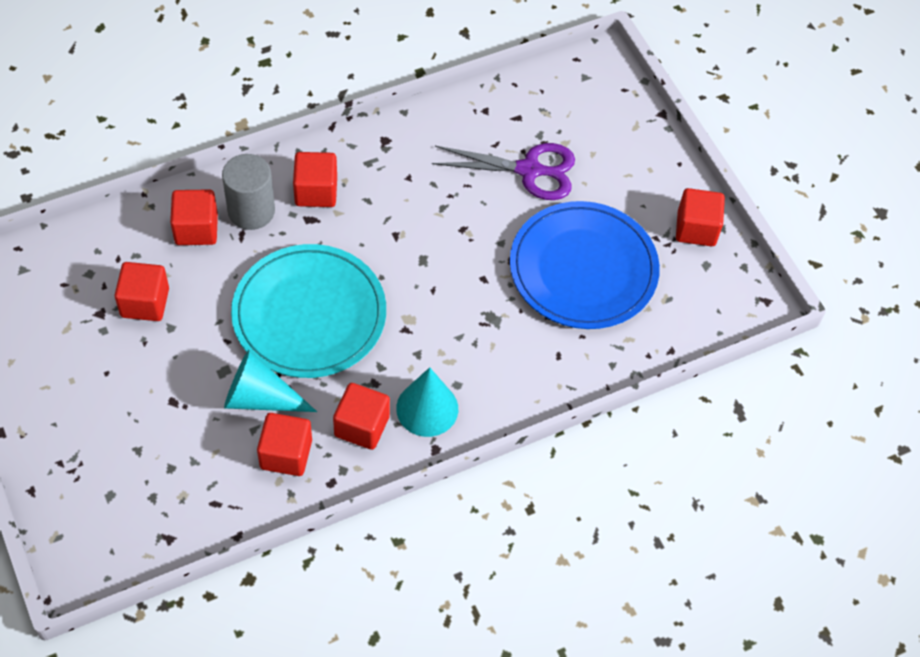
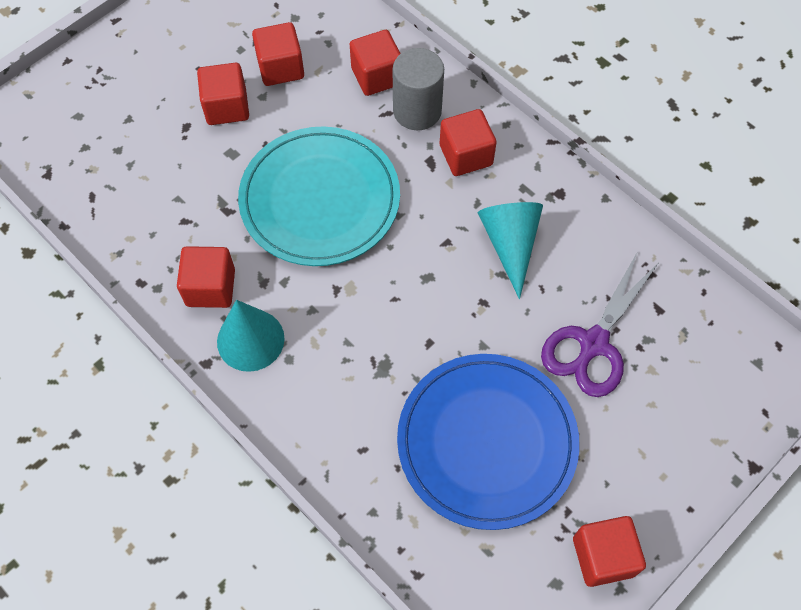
camera: 75 degrees right, 5 degrees up
turquoise cone [224,350,317,412] -> turquoise cone moved to [478,202,543,299]
red cube [257,413,312,476] -> red cube moved to [197,63,249,125]
purple scissors [432,143,575,200] -> purple scissors turned 45 degrees clockwise [541,251,658,397]

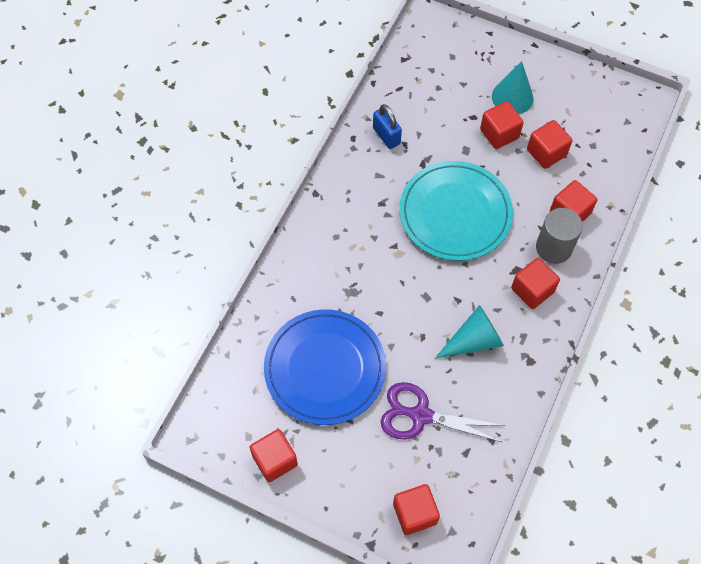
camera: 70 degrees right, 0 degrees up
red cube [177,246,235,308] -> red cube moved to [393,484,440,535]
turquoise cone [217,300,285,372] -> turquoise cone moved to [492,61,533,114]
none -> blue padlock [373,104,402,149]

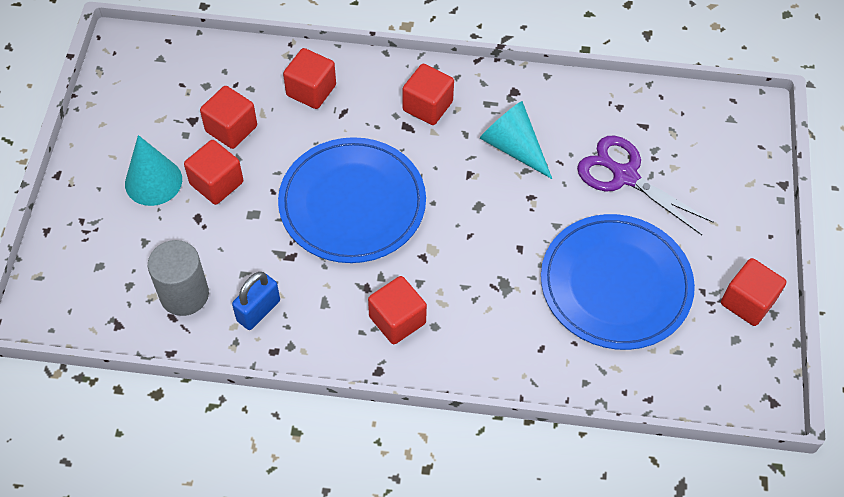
camera: 110 degrees left, 5 degrees down
purple scissors [380,382,506,442] -> purple scissors turned 135 degrees clockwise [577,136,713,235]
red cube [393,484,440,535] -> red cube moved to [368,276,427,344]
turquoise plate [399,161,513,261] -> blue plate [278,137,426,263]
grey cylinder [536,208,583,264] -> grey cylinder moved to [148,240,209,316]

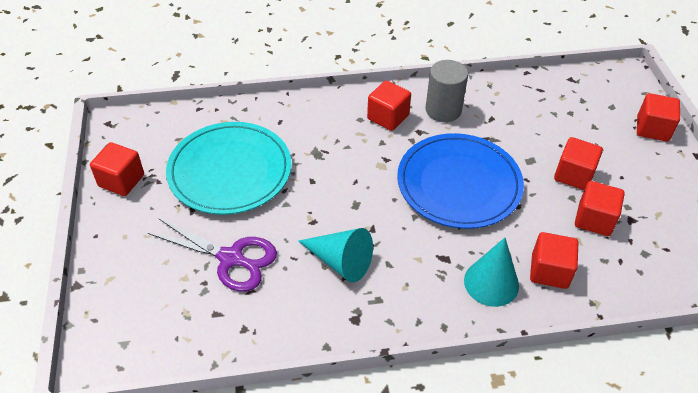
camera: 165 degrees right, 10 degrees down
turquoise cone [125,135,182,206] -> turquoise cone moved to [464,238,519,307]
grey cylinder [148,240,209,316] -> grey cylinder moved to [426,60,468,122]
blue padlock [232,272,280,330] -> none
red cube [403,64,454,125] -> red cube moved to [637,93,680,141]
blue plate [541,214,695,350] -> turquoise plate [166,122,292,215]

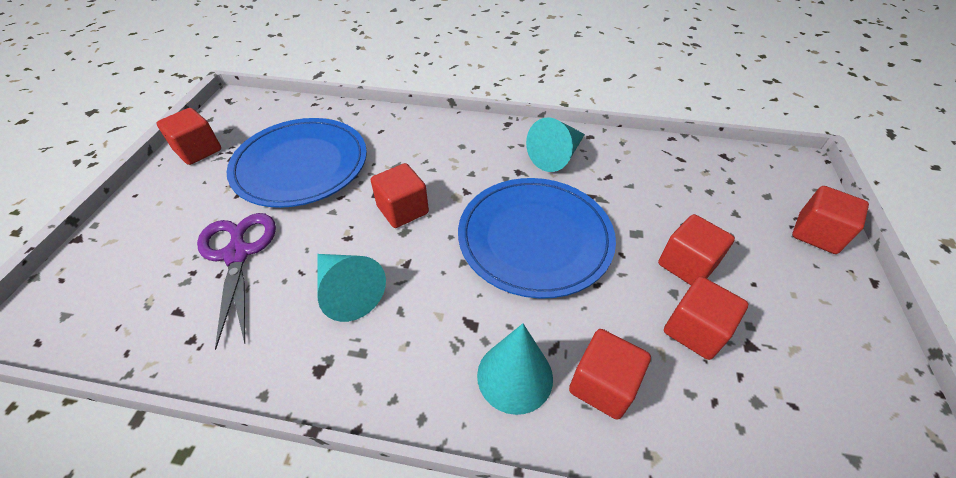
camera: 20 degrees right, 0 degrees up
purple scissors [148,218,277,292] -> purple scissors turned 150 degrees counterclockwise [197,213,276,350]
turquoise plate [166,122,292,215] -> blue plate [227,118,367,208]
red cube [367,80,411,131] -> red cube moved to [371,163,429,228]
grey cylinder [426,60,468,122] -> turquoise cone [526,117,585,172]

